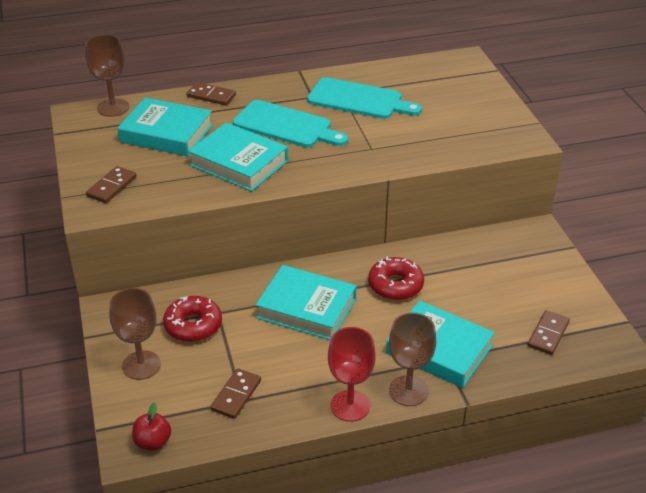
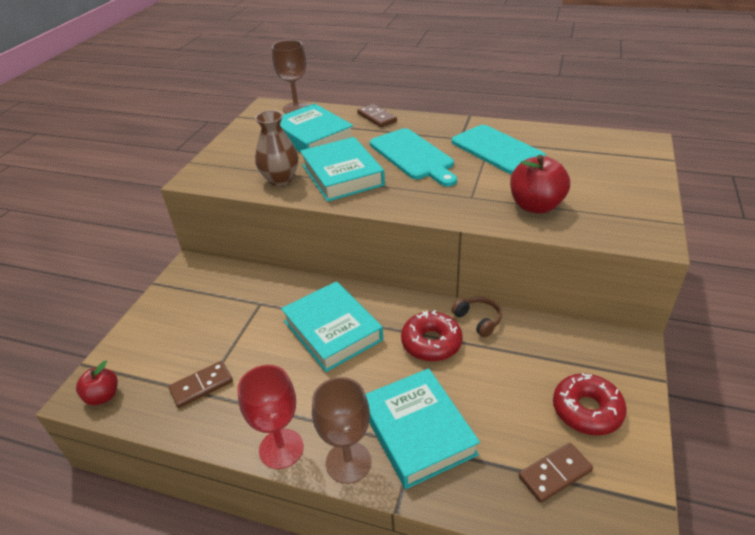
camera: 35 degrees right, 0 degrees up
brown domino [86,166,137,203] -> none
brown goblet [109,288,161,380] -> none
red donut [163,296,222,342] -> red donut moved to [553,373,627,435]
none -> brown vase [255,110,298,186]
none -> brown headphones [451,297,502,337]
none -> red apple [510,155,570,214]

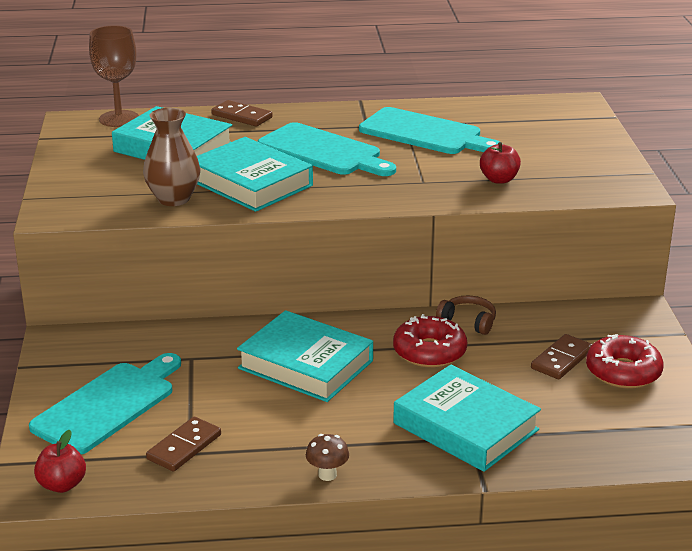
camera: 25 degrees left, 10 degrees down
red goblet [237,365,304,469] -> brown mushroom [306,434,349,481]
brown goblet [312,377,371,484] -> none
red apple [510,155,570,214] -> red apple [480,142,521,184], size x0.61
brown domino [518,443,593,503] -> brown domino moved to [531,334,593,379]
none -> turquoise cutting board [29,353,181,454]

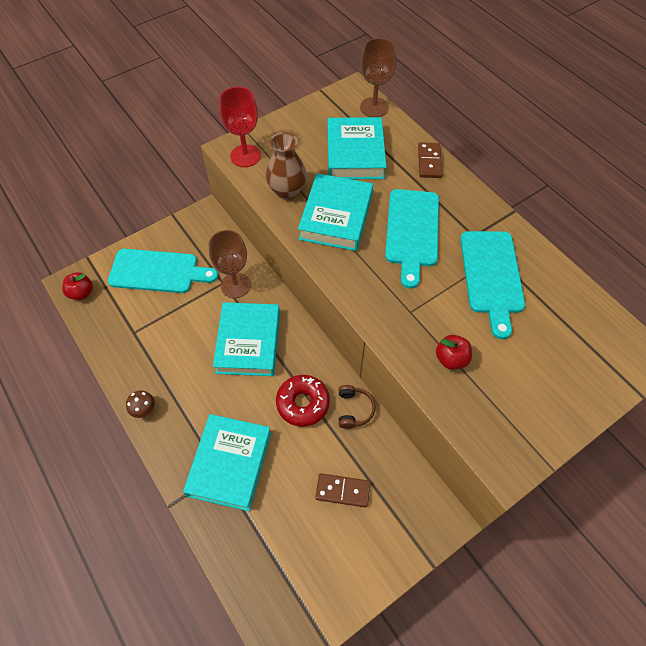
camera: 60 degrees right, 30 degrees up
brown domino [146,417,221,472] -> none
red donut [586,334,664,389] -> none
none -> brown goblet [209,230,251,298]
none -> red goblet [219,87,261,167]

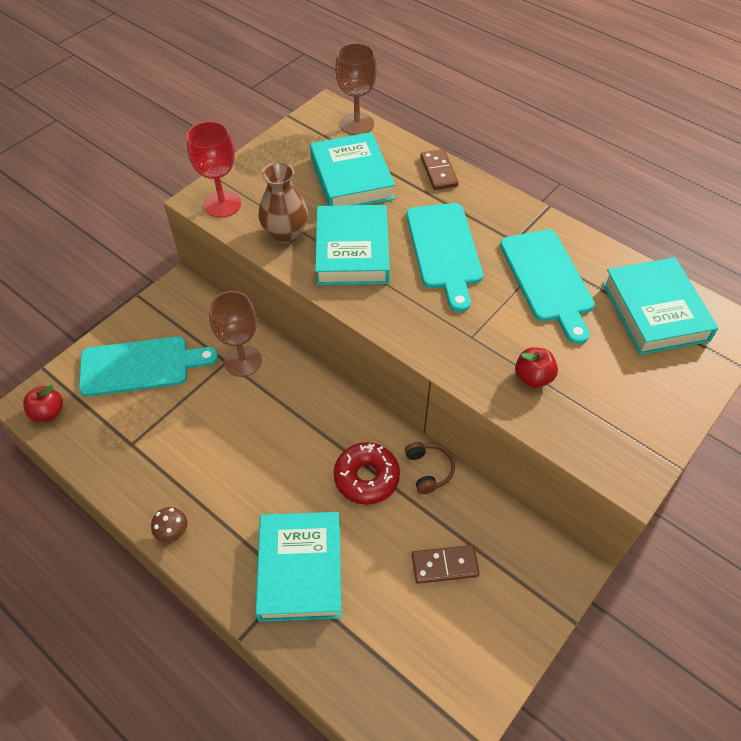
camera: 15 degrees left, 5 degrees down
turquoise book [213,302,280,376] -> turquoise book moved to [602,257,718,355]

